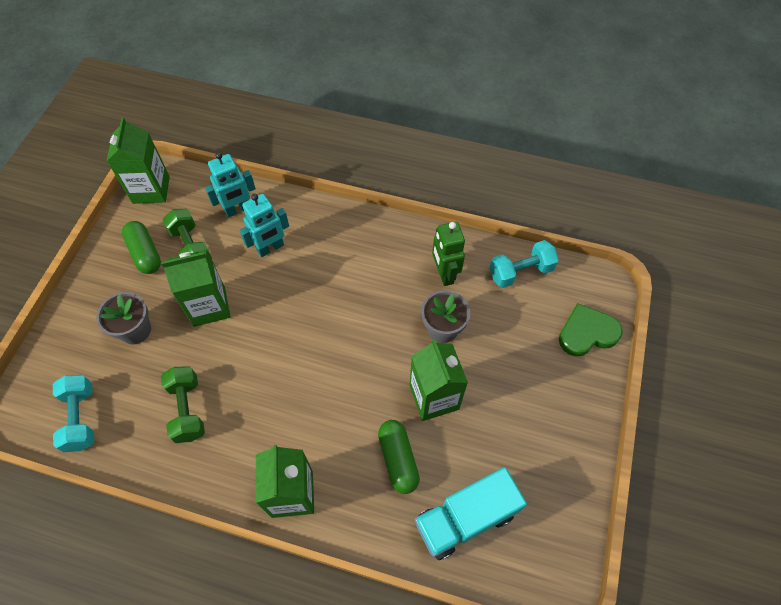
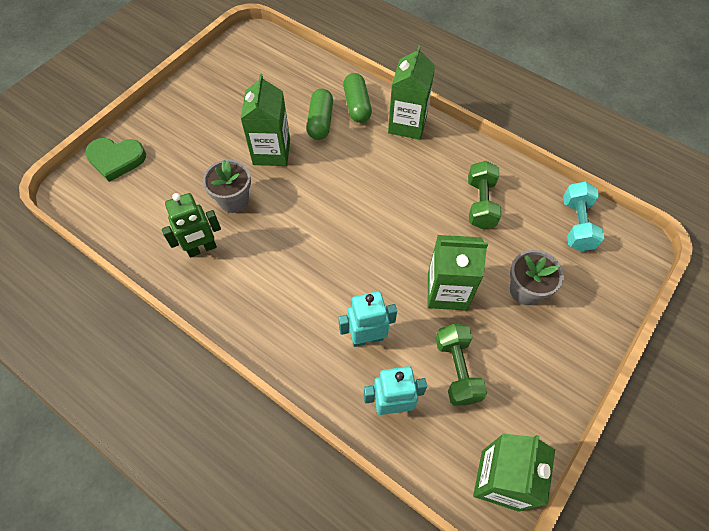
camera: 160 degrees left, 0 degrees up
green capsule [122,221,161,274] -> green capsule moved to [343,73,372,123]
turquoise truck [415,467,527,560] -> none
green robot [432,222,465,286] -> green robot turned 60 degrees clockwise [162,193,221,258]
turquoise dumbbell [489,240,559,288] -> none

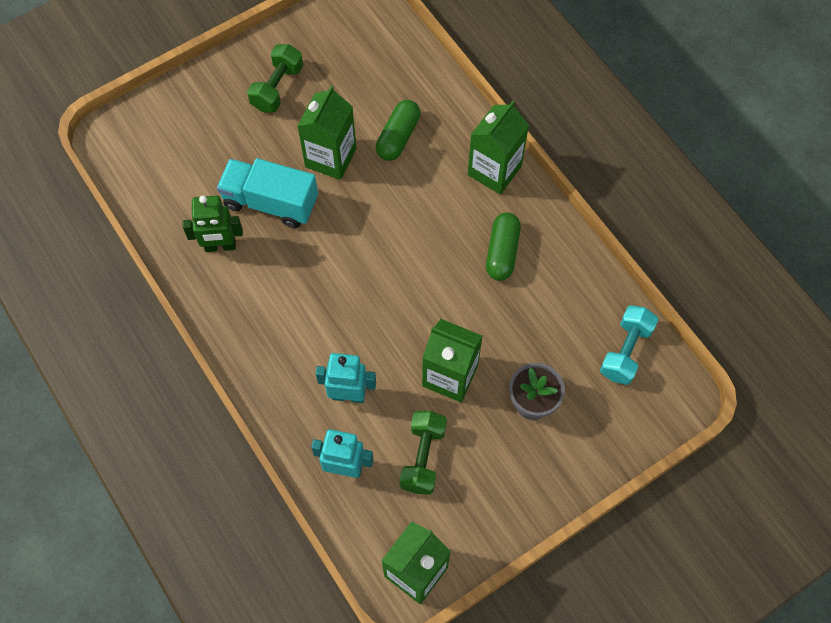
camera: 20 degrees right, 5 degrees up
green heart [85,138,146,182] -> none
grey flower pot [203,160,251,213] -> turquoise truck [217,158,318,228]
green capsule [343,73,372,123] -> green capsule moved to [486,212,521,281]
green dumbbell [468,161,502,229] -> green dumbbell moved to [247,44,303,112]

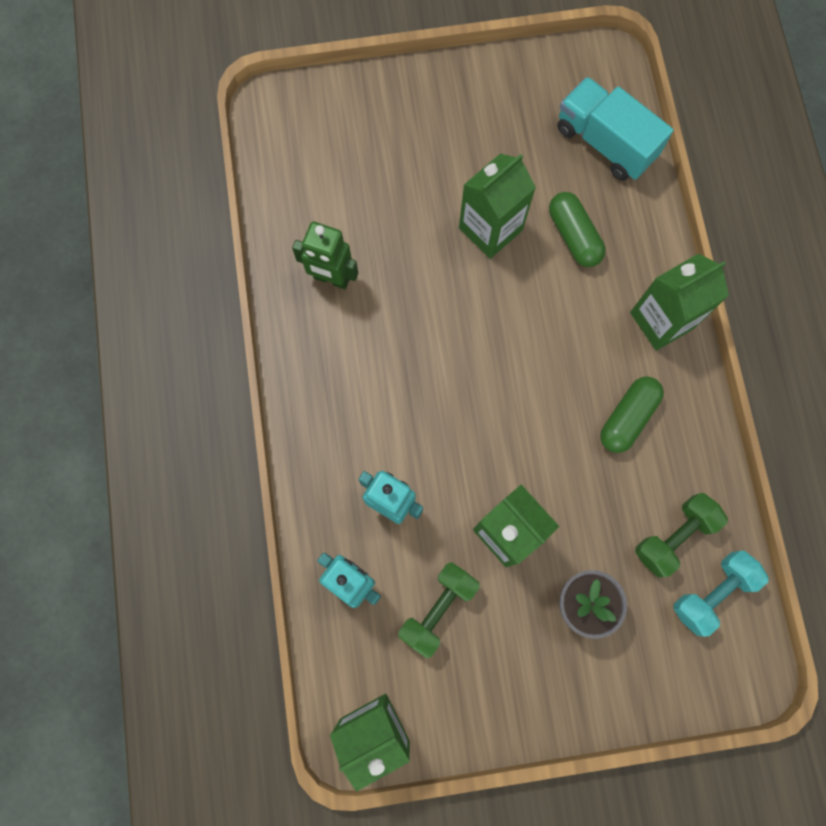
camera: 25 degrees right, 10 degrees up
turquoise truck [217,158,318,228] -> turquoise truck moved to [557,77,674,181]
green dumbbell [247,44,303,112] -> green dumbbell moved to [635,493,728,578]
green capsule [376,100,421,161] -> green capsule turned 75 degrees counterclockwise [549,192,606,267]

